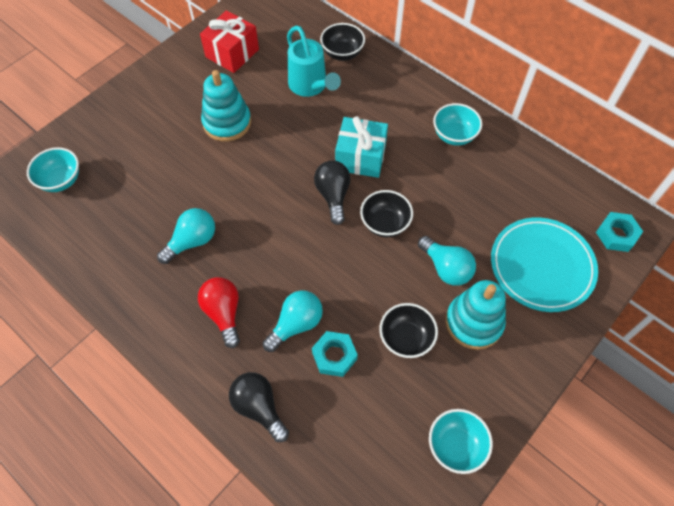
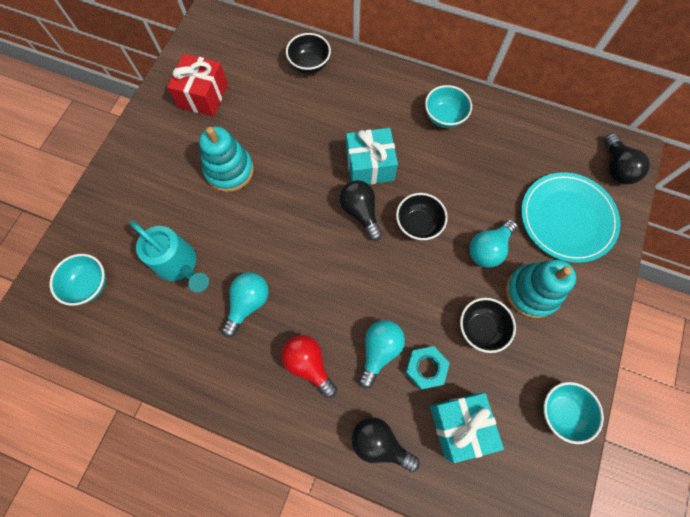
camera: 20 degrees left, 10 degrees up
turquoise watering can [287,25,341,97] -> turquoise watering can moved to [129,221,209,292]
turquoise light bulb [418,236,476,286] -> turquoise light bulb turned 105 degrees clockwise [469,220,517,268]
turquoise nut [596,212,643,252] -> black light bulb [604,133,650,184]
none -> turquoise gift [430,393,504,463]

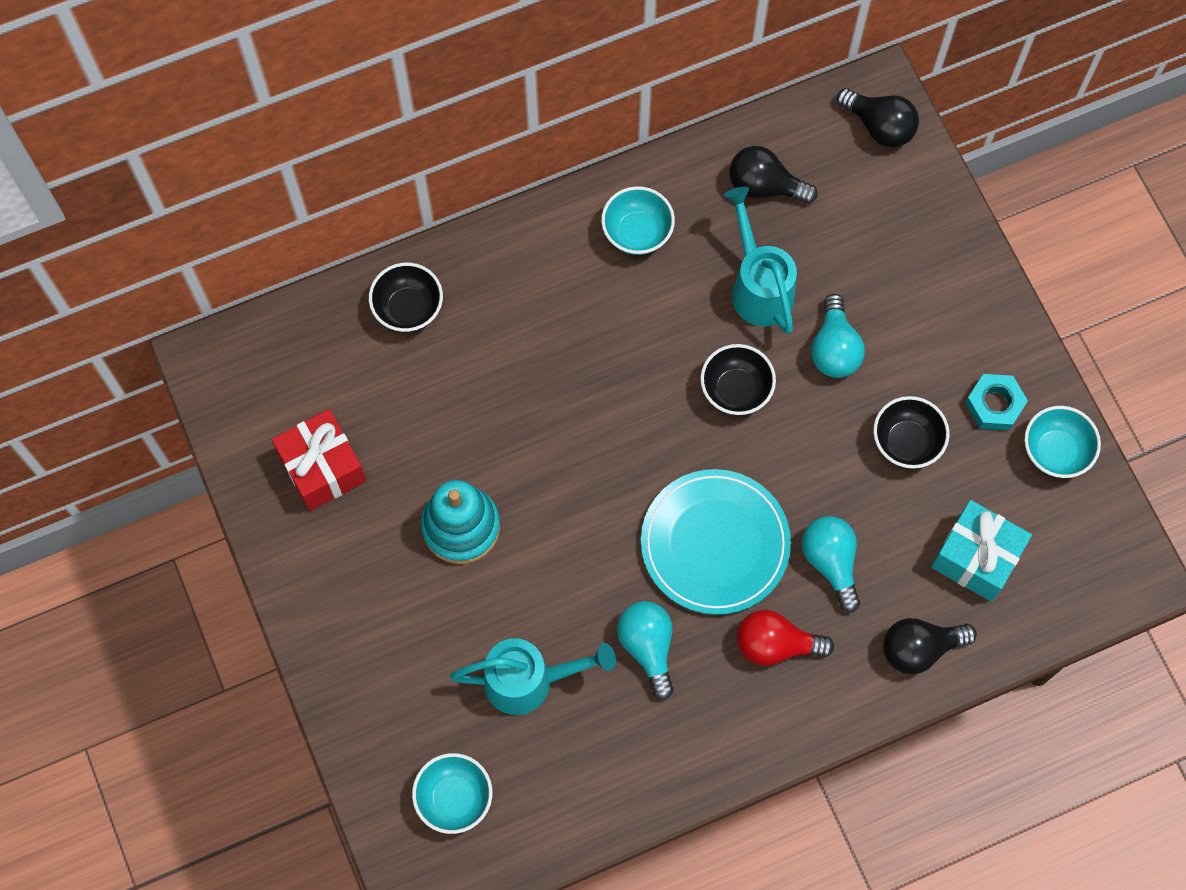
camera: 45 degrees left, 0 degrees up
black light bulb [339,180,382,241] -> black light bulb moved to [729,146,818,204]
turquoise gift [346,128,398,184] -> none
turquoise nut [405,346,450,390] -> turquoise nut moved to [965,374,1028,430]
turquoise stacking toy [506,260,576,318] -> none
turquoise plate [521,172,620,263] -> turquoise plate moved to [641,469,791,615]
none -> turquoise watering can [724,187,797,334]

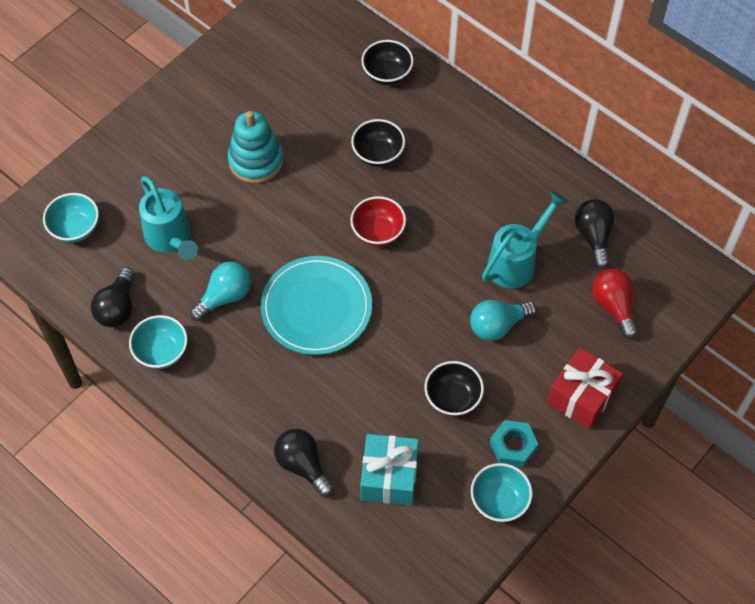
camera: 65 degrees right, 10 degrees down
red gift [272,409,366,511] -> red gift moved to [547,347,623,430]
turquoise bowl [601,186,675,255] -> turquoise bowl moved to [129,315,188,369]
black bowl [700,344,776,415] -> black bowl moved to [351,119,405,167]
red light bulb [737,610,834,666] -> red light bulb moved to [593,269,638,339]
turquoise light bulb [802,516,860,613] -> none
black light bulb [836,88,919,147] -> black light bulb moved to [91,267,135,327]
none -> red bowl [350,196,406,246]

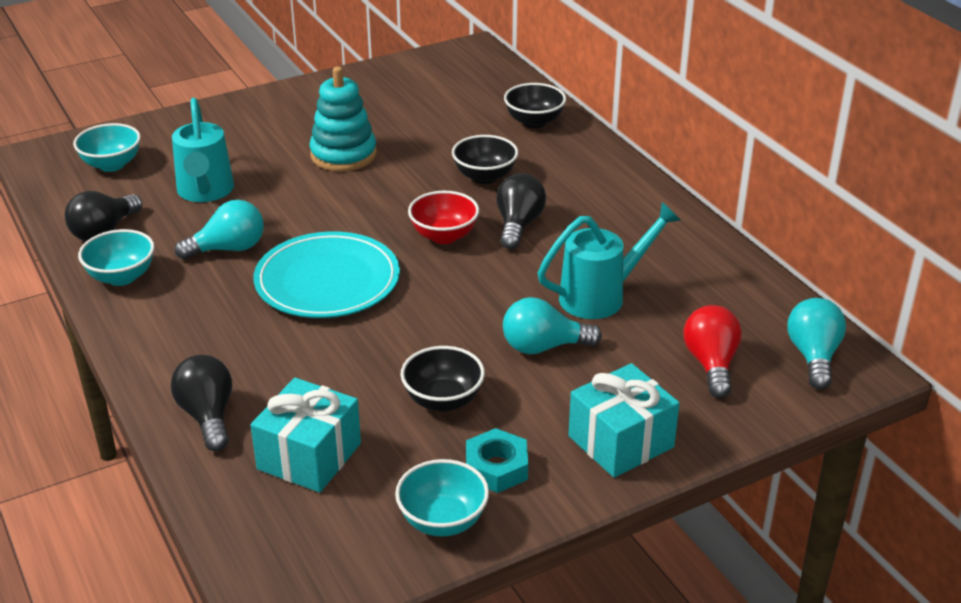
camera: 20 degrees right, 25 degrees down
red gift [547,347,623,430] -> turquoise gift [568,363,680,478]
black light bulb [575,199,615,269] -> black light bulb moved to [496,173,546,249]
none -> turquoise light bulb [787,298,846,389]

